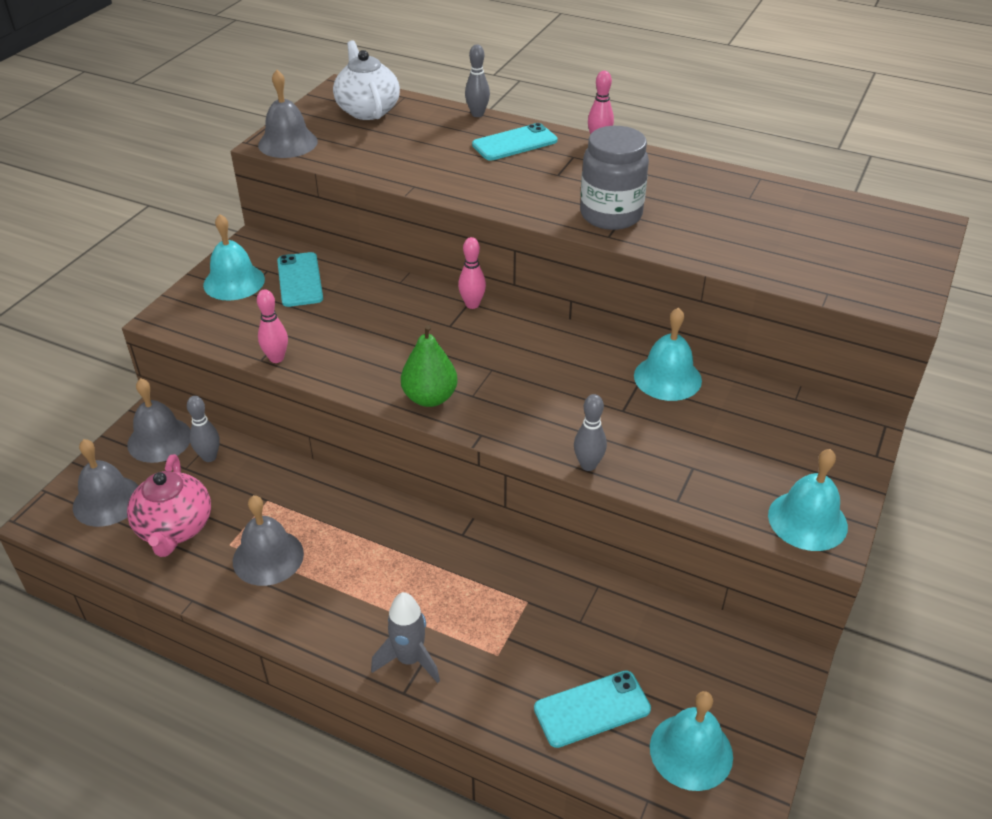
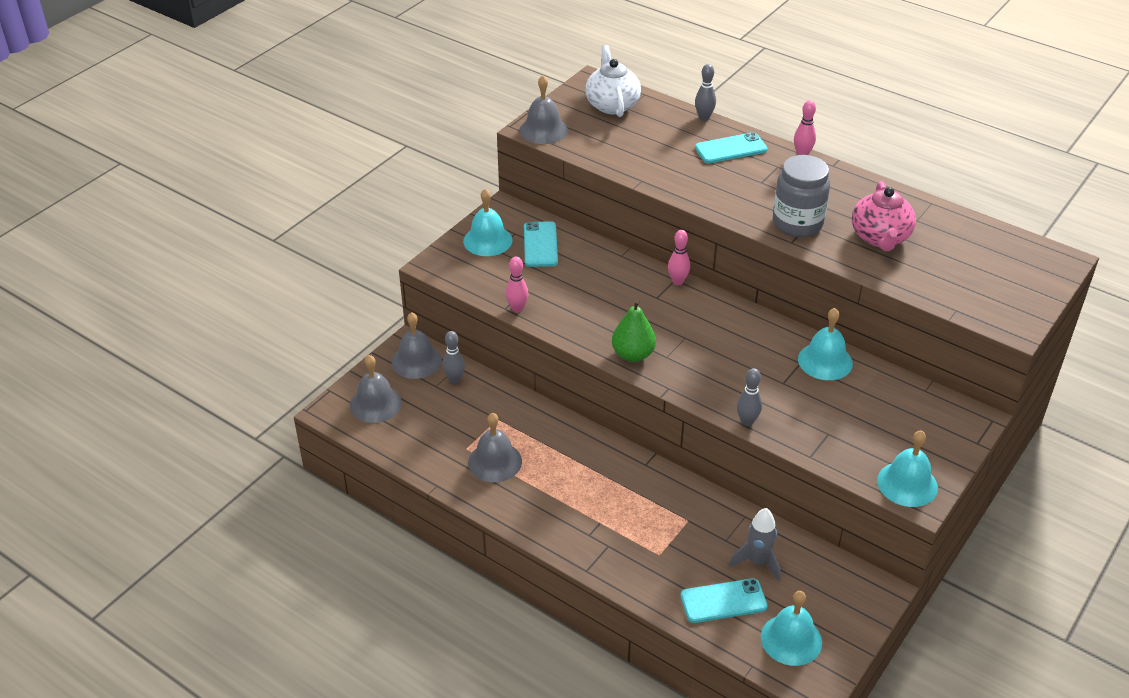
camera: 10 degrees right, 0 degrees up
pink teapot [127,454,211,557] -> pink teapot moved to [852,181,916,251]
grey rocket [371,592,440,683] -> grey rocket moved to [728,508,781,582]

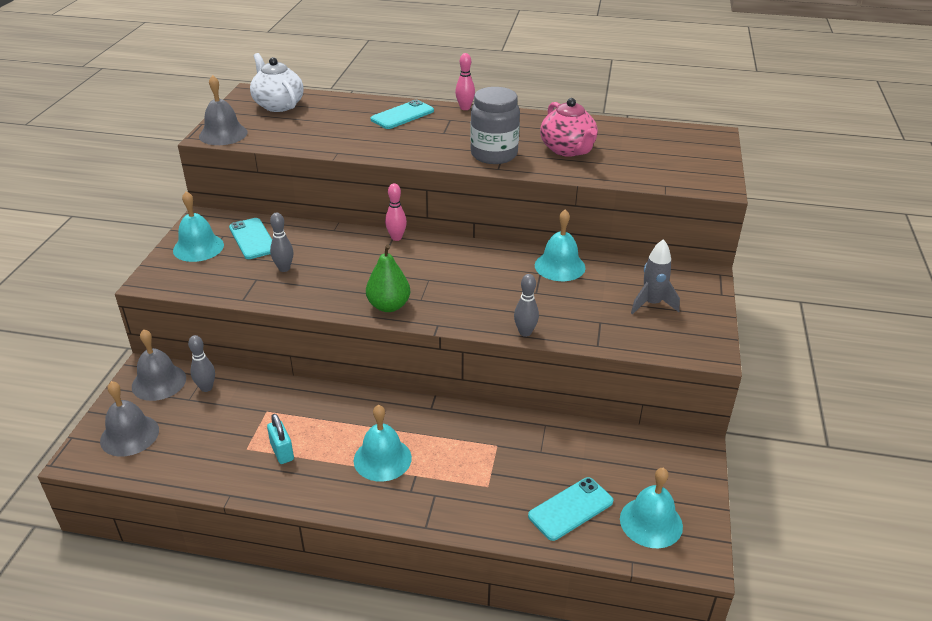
camera: 25 degrees left, 5 degrees down
grey bell [468,412,522,482] -> turquoise padlock [267,414,294,464]
pink bowling pin [505,257,528,313] -> none
grey bowling pin [695,64,716,121] -> grey bowling pin moved to [270,213,293,272]
grey rocket [728,508,781,582] -> grey rocket moved to [631,239,680,315]
turquoise bell [877,430,938,507] -> turquoise bell moved to [354,405,412,481]

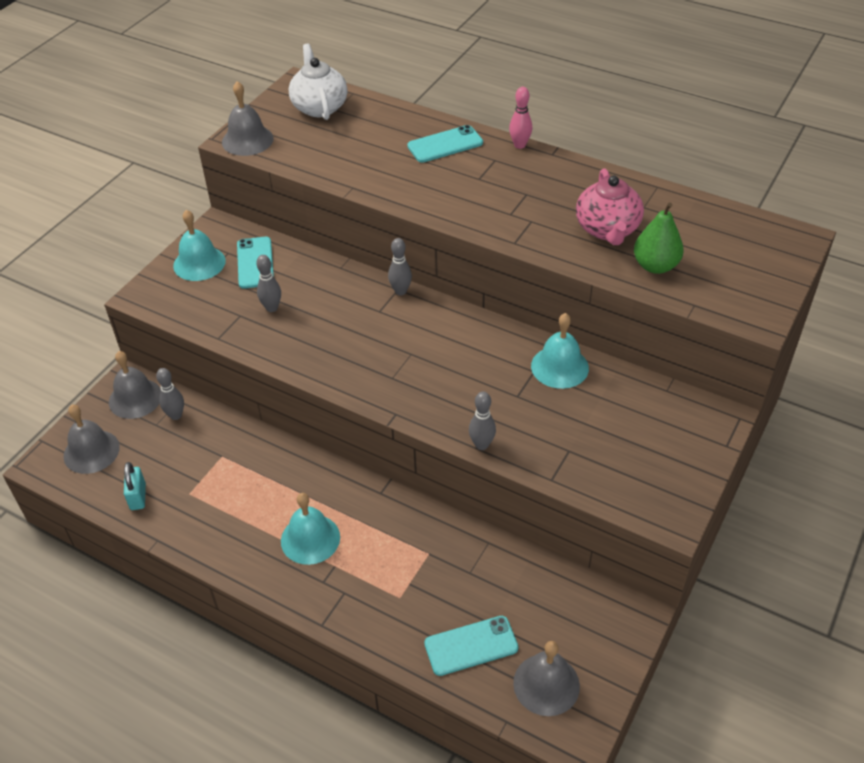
camera: 20 degrees right, 10 degrees up
turquoise padlock [267,414,294,464] -> turquoise padlock moved to [124,462,146,510]
green pear [366,245,410,312] -> green pear moved to [634,202,684,274]
pink bowling pin [385,183,407,241] -> grey bowling pin [388,238,412,295]
grey jar [470,87,520,164] -> none
turquoise bell [620,468,683,548] -> grey bell [513,641,580,716]
grey rocket [631,239,680,315] -> none

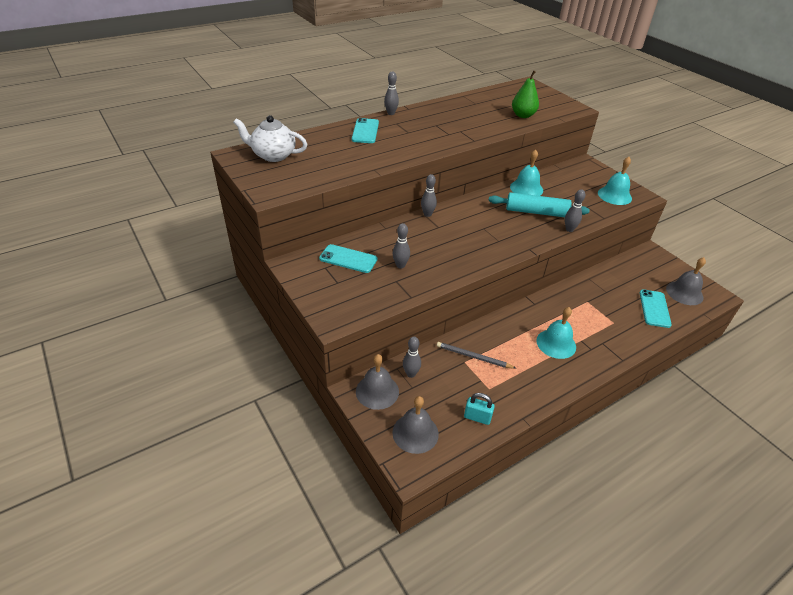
camera: 65 degrees left, 5 degrees down
turquoise bell [173,210,226,281] -> turquoise bell moved to [598,157,632,205]
grey bell [222,81,273,156] -> none
pink bowling pin [509,87,532,149] -> grey bowling pin [384,71,399,115]
pink teapot [576,168,644,245] -> none
none -> grey pencil [437,342,517,369]
none -> turquoise rolling pin [488,192,590,217]

